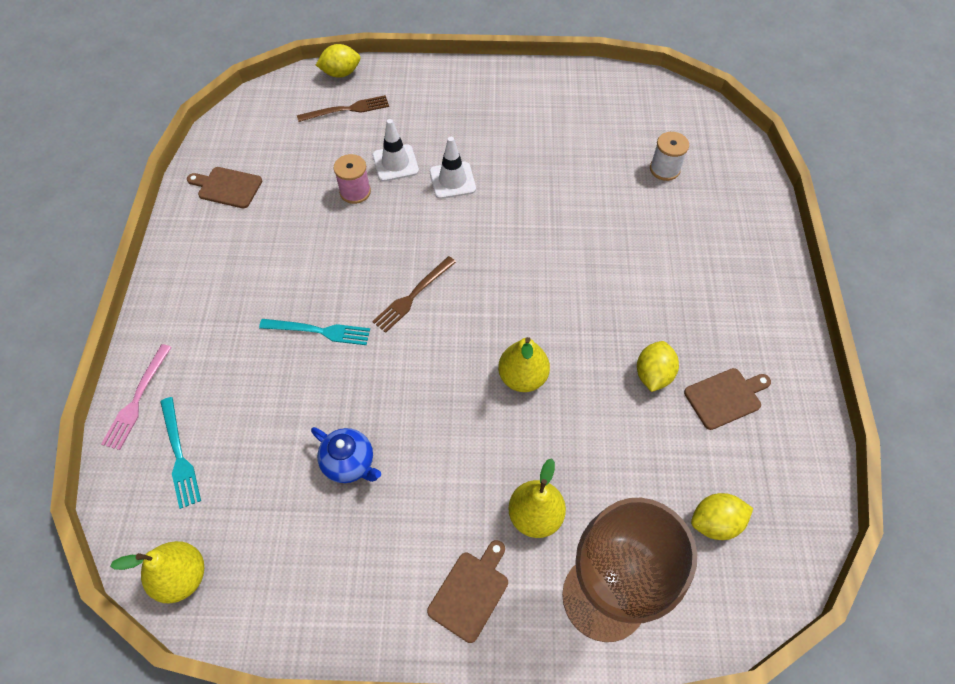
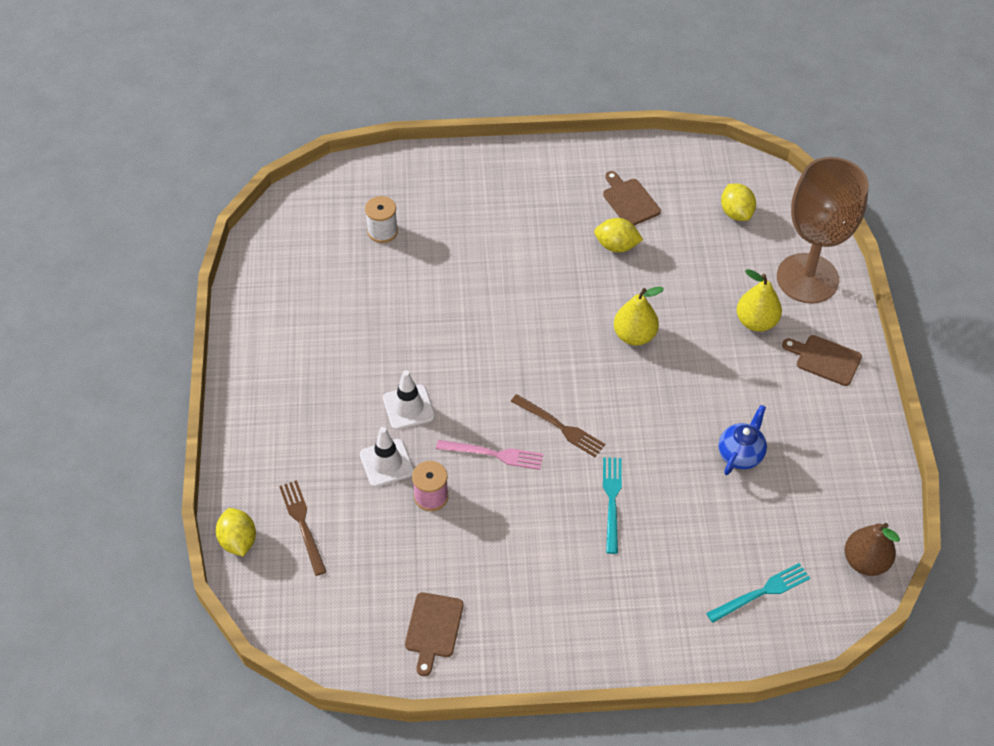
camera: 95 degrees left, 5 degrees down
pink fork [101,344,172,450] -> pink fork moved to [436,440,543,470]
yellow pear [110,541,204,603] -> brown pear [845,523,900,576]

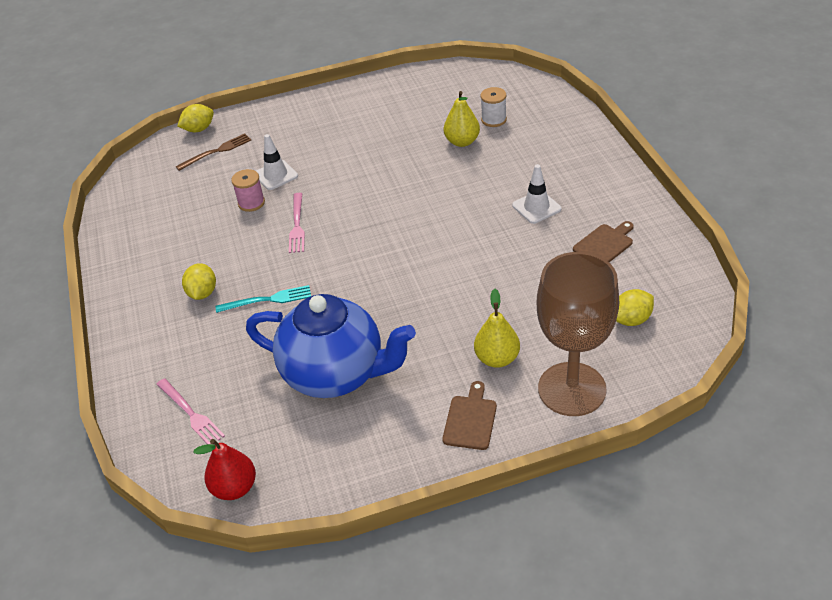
camera: 80 degrees right, 10 degrees down
white traffic cone [383,370,435,430] -> white traffic cone moved to [512,164,561,224]
brown cutting board [405,592,463,676] -> none
brown fork [511,394,605,457] -> none
yellow lemon [594,218,643,252] -> yellow lemon moved to [182,263,216,300]
yellow pear [614,287,664,346] -> yellow pear moved to [444,91,480,147]
turquoise fork [706,563,810,623] -> pink fork [156,378,225,444]
blue teapot [718,405,767,475] -> blue teapot [246,294,416,398], size x2.30
brown pear [845,523,900,576] -> red pear [194,439,256,500]

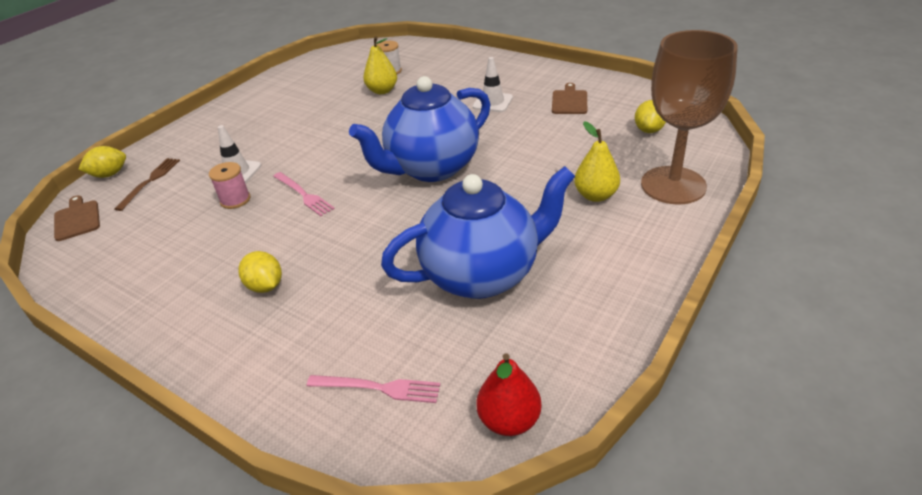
camera: 40 degrees left, 5 degrees down
yellow lemon [177,104,214,132] -> yellow lemon turned 45 degrees clockwise [78,146,126,178]
turquoise fork [216,285,311,313] -> none
brown cutting board [443,381,497,450] -> brown cutting board moved to [54,195,100,241]
none -> blue teapot [349,76,490,182]

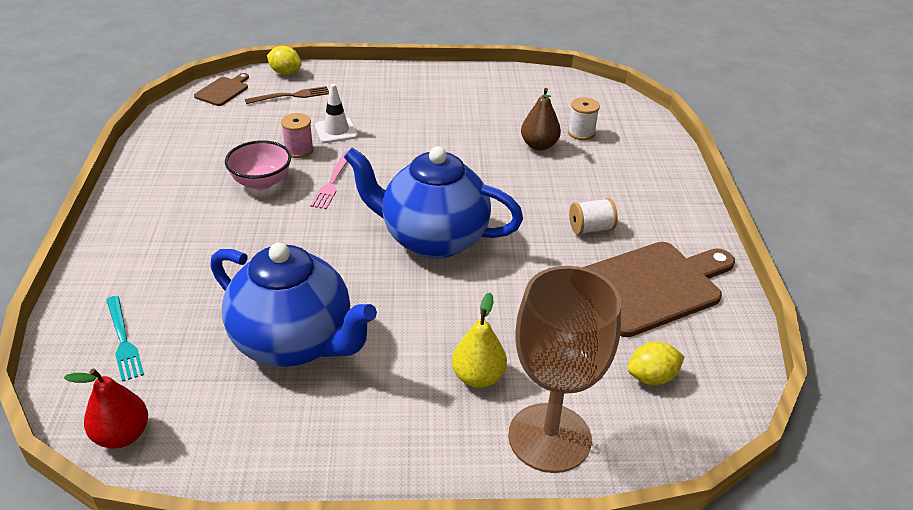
camera: 50 degrees right, 0 degrees up
yellow lemon [238,251,282,293] -> none
pink fork [307,375,440,403] -> turquoise fork [107,296,144,382]
yellow pear [363,36,397,94] -> brown pear [521,88,561,151]
white traffic cone [473,57,513,112] -> white spool [569,198,618,235]
brown cutting board [552,83,587,114] -> brown cutting board [582,242,735,337], size x2.09
none -> pink bowl [225,140,291,190]

